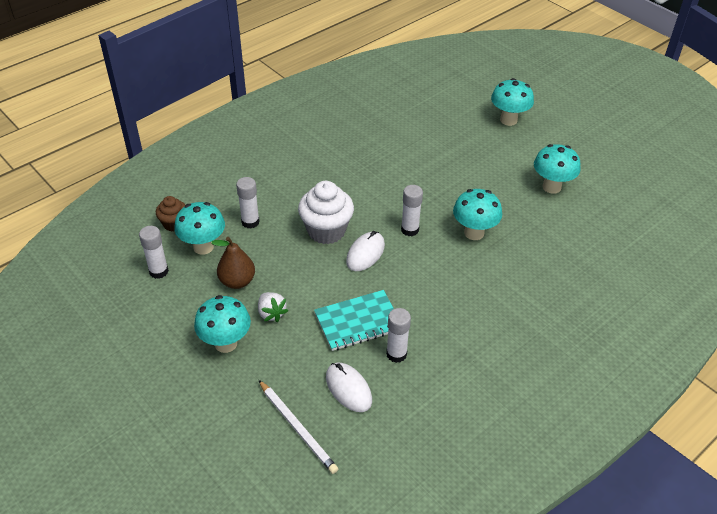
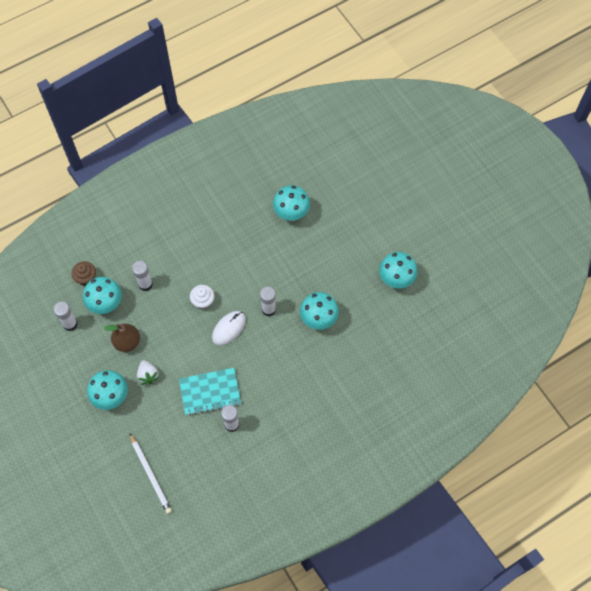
camera: 10 degrees right, 20 degrees up
white cupcake [298,181,354,244] -> white cupcake [190,285,214,310], size x0.57
white mouse [326,363,372,412] -> none
turquoise mushroom [491,78,534,126] -> turquoise mushroom moved to [273,185,310,221]

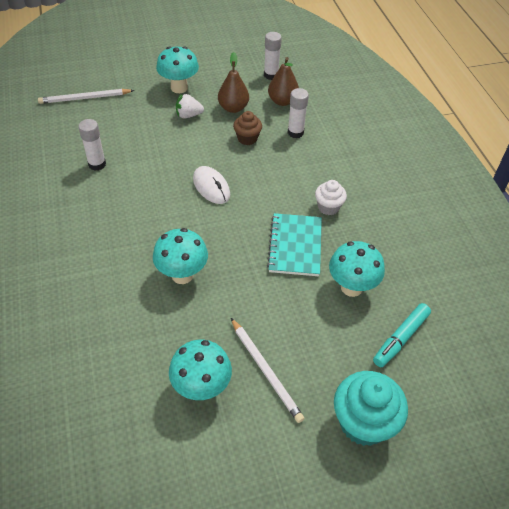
camera: 105 degrees right, 15 degrees down
brown cupcake [71,261,96,286] -> brown cupcake moved to [233,111,262,145]
turquoise mushroom [83,277,122,314] -> brown pear [268,57,299,106]
turquoise notebook [179,368,241,416] -> turquoise notebook moved to [267,213,322,276]
white cupcake [190,285,214,310] -> white cupcake moved to [315,180,347,215]
white glue stick [260,287,276,316] -> none
none -> white pencil [231,318,305,423]
none -> turquoise cupcake [334,371,408,446]
none -> turquoise marker [373,303,431,367]

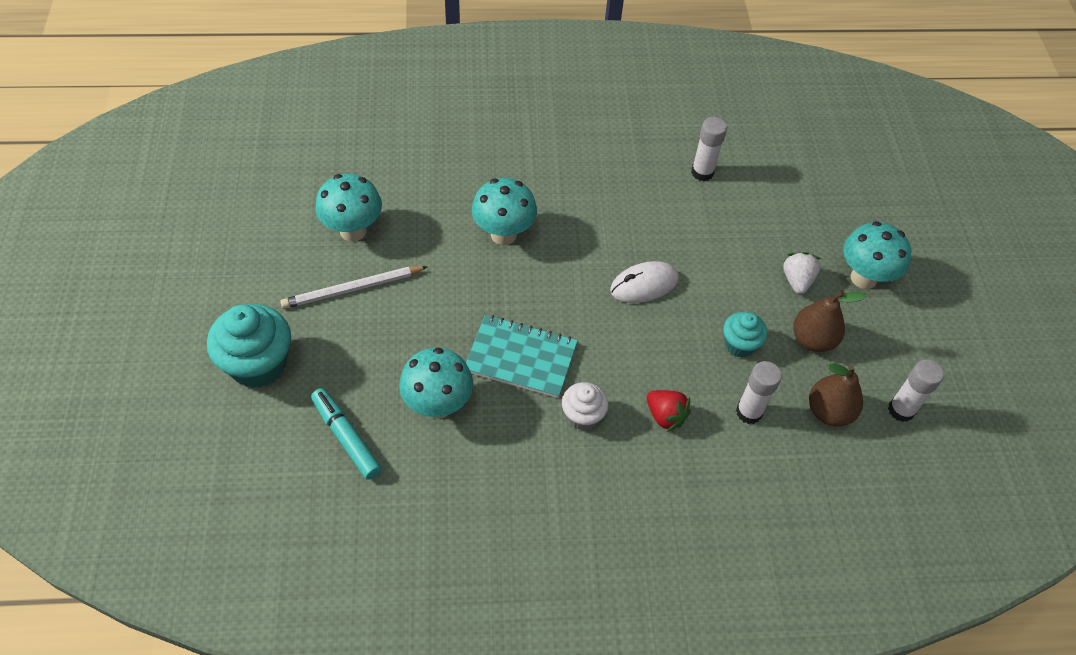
camera: 100 degrees right, 5 degrees up
white pencil [38,89,134,104] -> none
brown cupcake [233,111,262,145] -> turquoise cupcake [723,312,768,357]
none -> red strawberry [646,390,691,432]

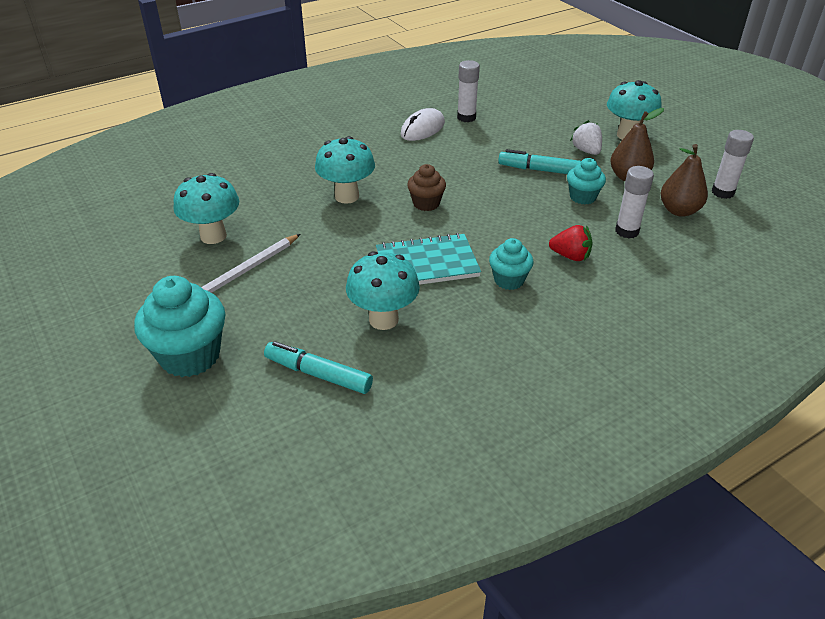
camera: 25 degrees left, 15 degrees down
white cupcake [562,382,609,430] -> turquoise cupcake [489,238,534,290]
white mouse [610,261,679,303] -> white mouse moved to [401,108,445,141]
none -> brown cupcake [407,164,446,211]
none -> turquoise marker [498,149,581,174]

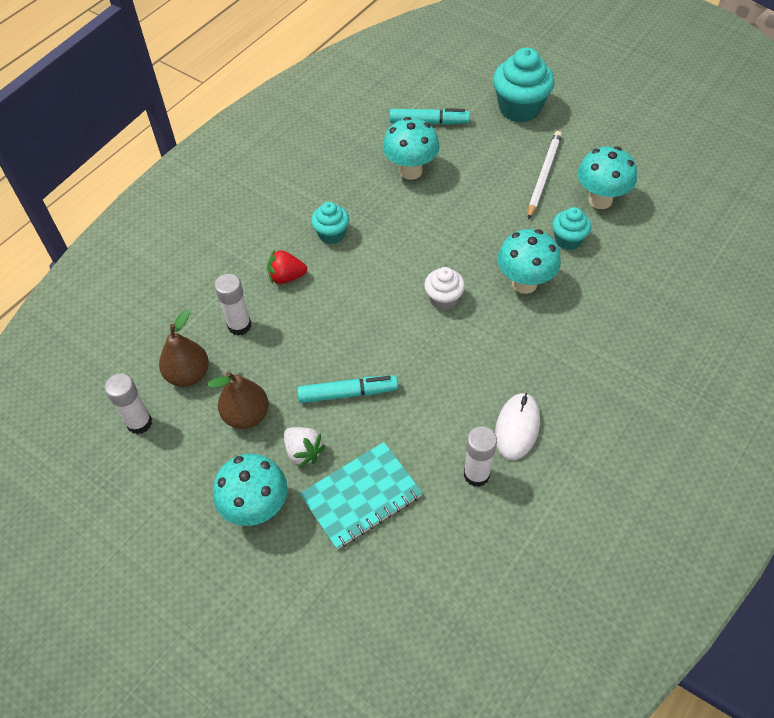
camera: 160 degrees right, 15 degrees up
turquoise notebook [376,233,481,285] -> turquoise notebook moved to [300,442,422,549]
brown cupcake [407,164,446,211] -> white cupcake [424,267,465,310]
turquoise cupcake [567,158,606,204] -> turquoise cupcake moved to [552,207,591,250]

